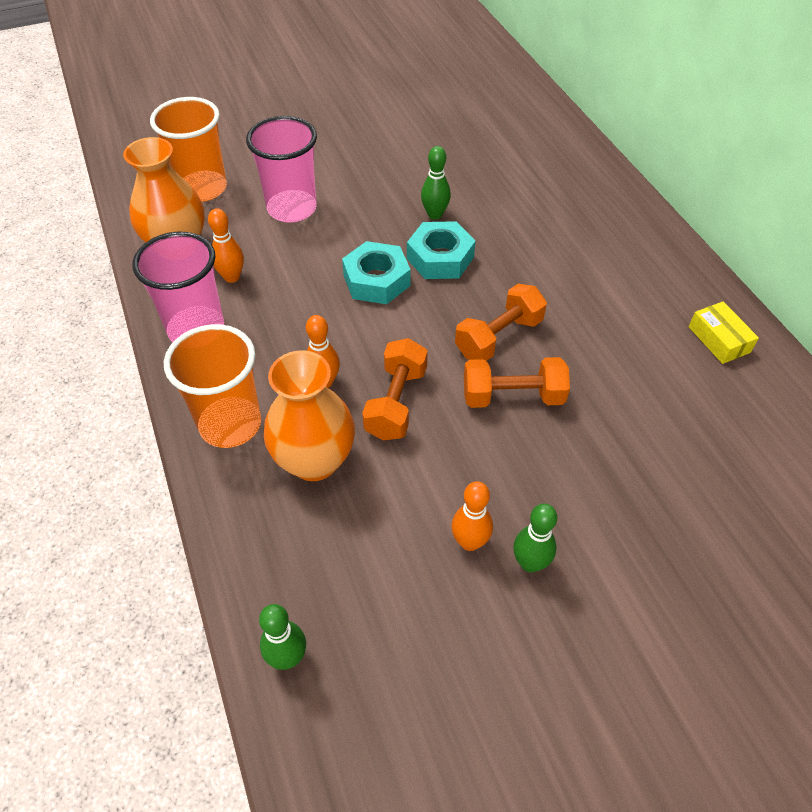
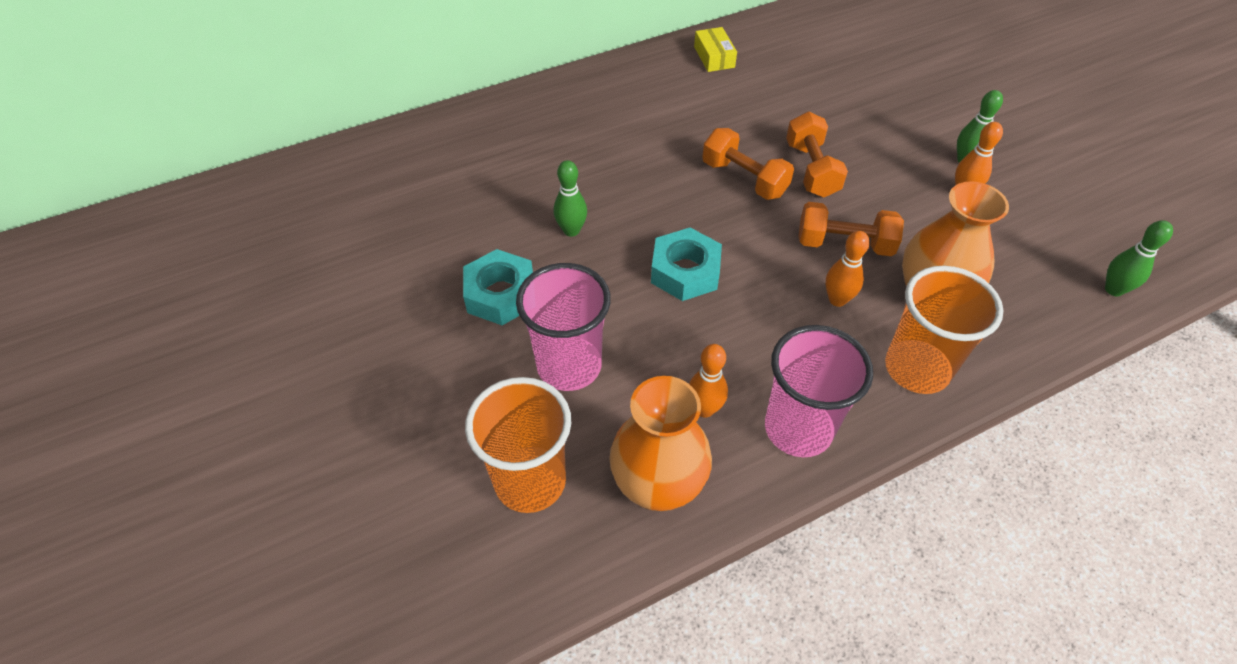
camera: 95 degrees left, 0 degrees up
turquoise nut [407,221,476,279] -> turquoise nut moved to [463,249,533,325]
yellow box [689,301,759,364] -> yellow box turned 75 degrees counterclockwise [694,27,737,72]

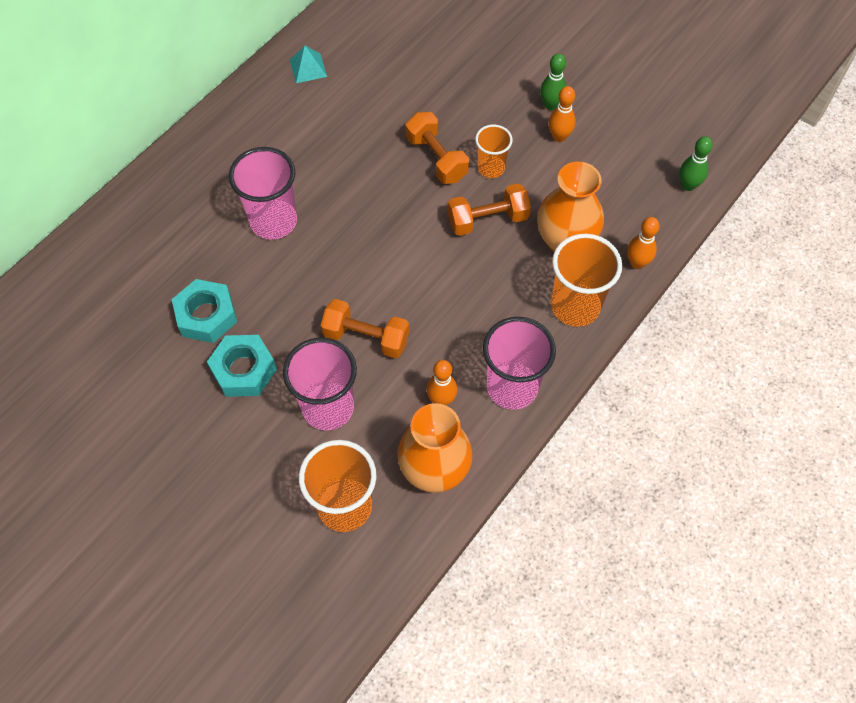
camera: 25 degrees left, 10 degrees up
green bowling pin [554,160,587,237] -> none
turquoise nut [651,228,722,301] -> turquoise nut moved to [172,279,237,343]
yellow box [694,27,737,72] -> turquoise pyramid [290,46,327,83]
orange dumbbell [702,128,794,200] -> orange dumbbell moved to [321,299,409,358]
orange bowling pin [825,231,870,307] -> orange bowling pin moved to [627,217,660,269]
none -> pink cup [229,147,297,240]
none -> orange cup [475,124,513,178]

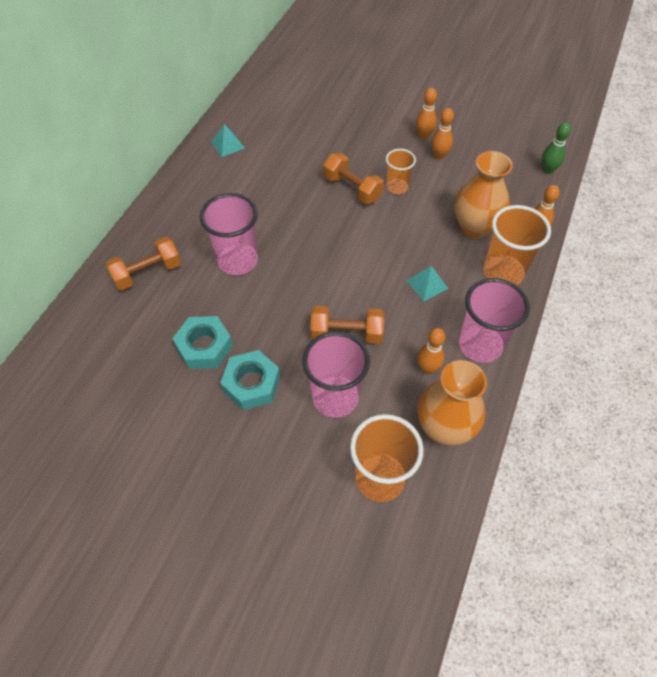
camera: 15 degrees left, 5 degrees down
orange dumbbell [448,183,531,236] -> orange dumbbell moved to [106,237,181,290]
green bowling pin [540,53,566,110] -> orange bowling pin [416,88,437,140]
none -> turquoise pyramid [406,266,448,301]

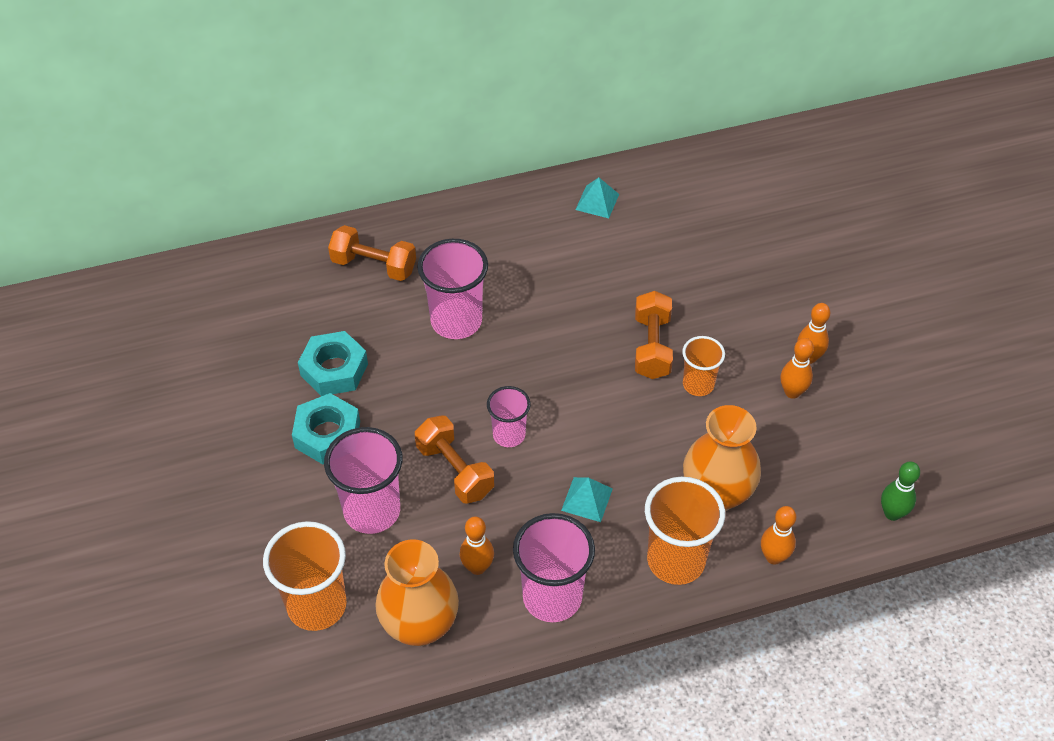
camera: 50 degrees right, 5 degrees down
none -> pink cup [487,386,531,447]

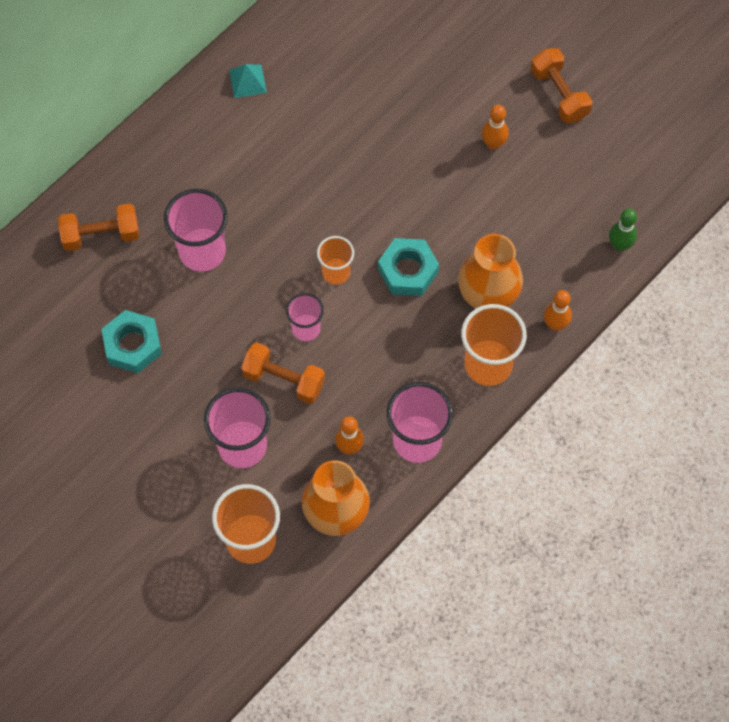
camera: 30 degrees left, 15 degrees up
turquoise nut [292,393,360,464] -> turquoise nut moved to [378,238,439,296]
turquoise pyramid [561,477,613,522] -> none
orange dumbbell [635,291,673,379] -> orange dumbbell moved to [531,48,592,123]
orange cup [682,336,725,396] -> orange cup moved to [317,236,354,285]
orange bowling pin [780,338,814,399] -> none

